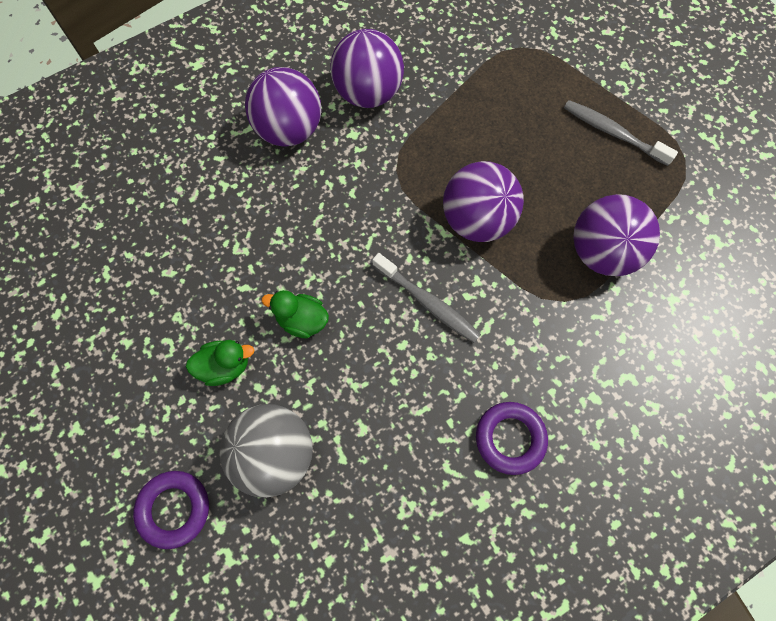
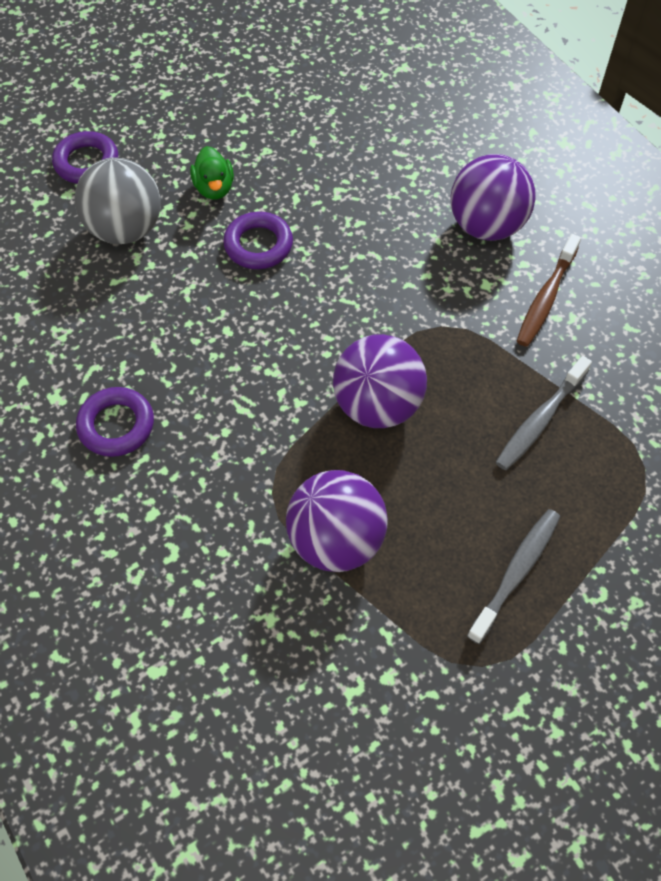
camera: 90 degrees right, 10 degrees down
green duck [262,290,329,338] -> purple ring [223,212,293,269]
purple ball [330,29,404,108] -> brown toothbrush [517,234,581,347]
grey toothbrush [372,253,481,343] -> grey toothbrush moved to [496,356,592,470]

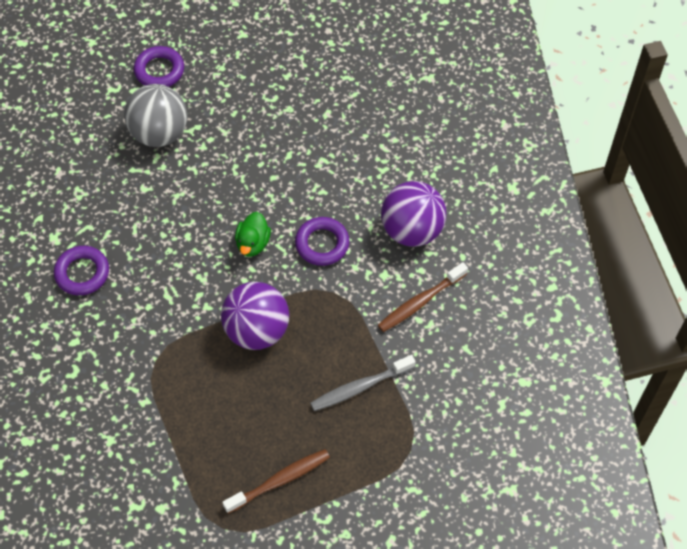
camera: 25 degrees right, 0 degrees up
green duck [190,146,234,200] -> green duck moved to [235,212,271,256]
purple ring [223,212,293,269] -> purple ring moved to [295,217,350,266]
purple ball [286,470,388,572] -> none
grey toothbrush [467,509,560,644] -> brown toothbrush [222,449,330,514]

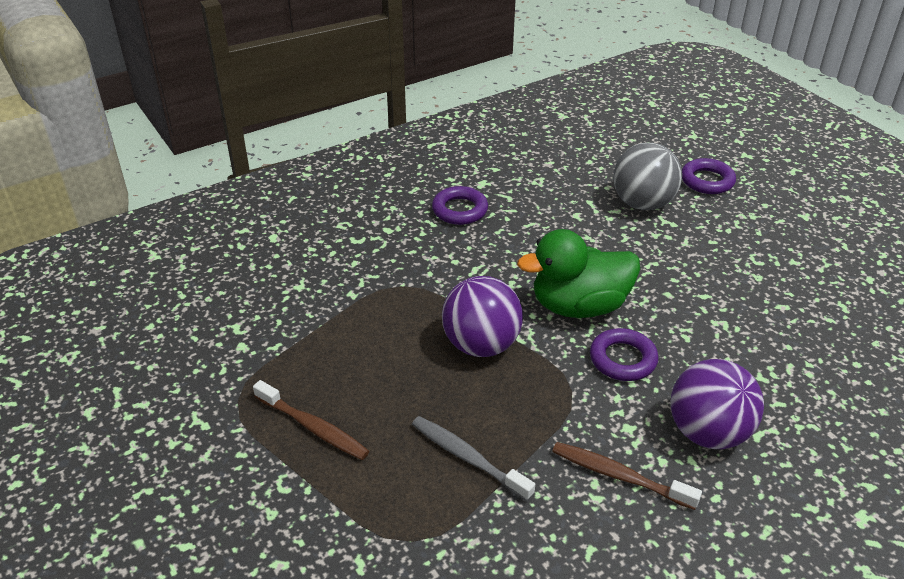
camera: 65 degrees right, 20 degrees down
green duck [235,212,271,256] -> green duck [517,229,640,318], size x1.97

